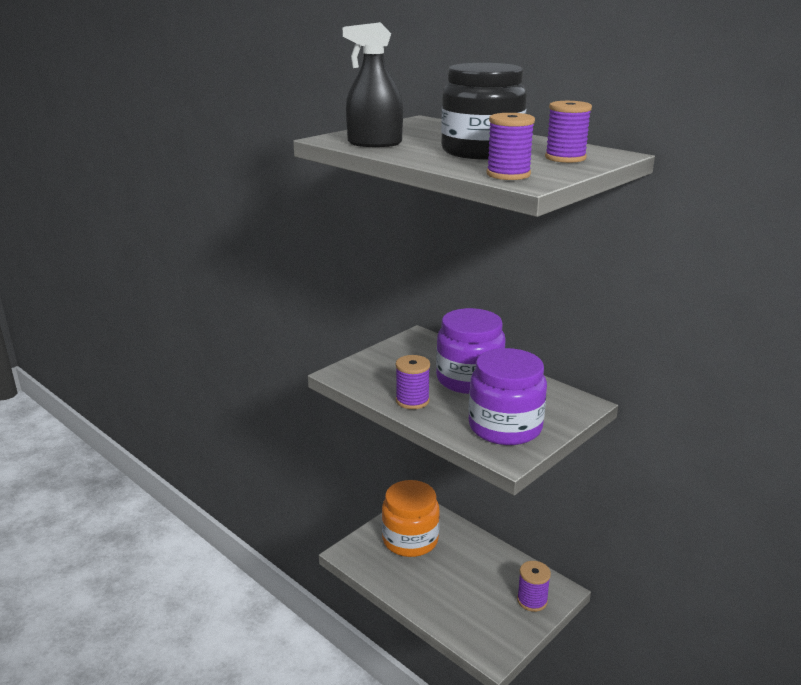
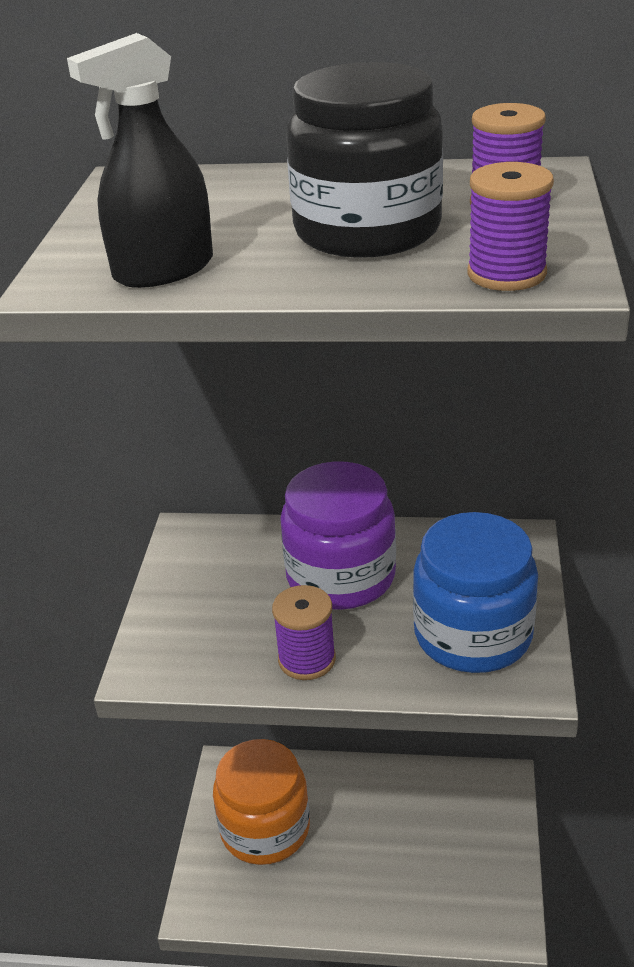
camera: 35 degrees left, 10 degrees up
purple jar [469,348,547,445] -> blue jar [413,512,538,673]
purple spool [517,561,551,612] -> none

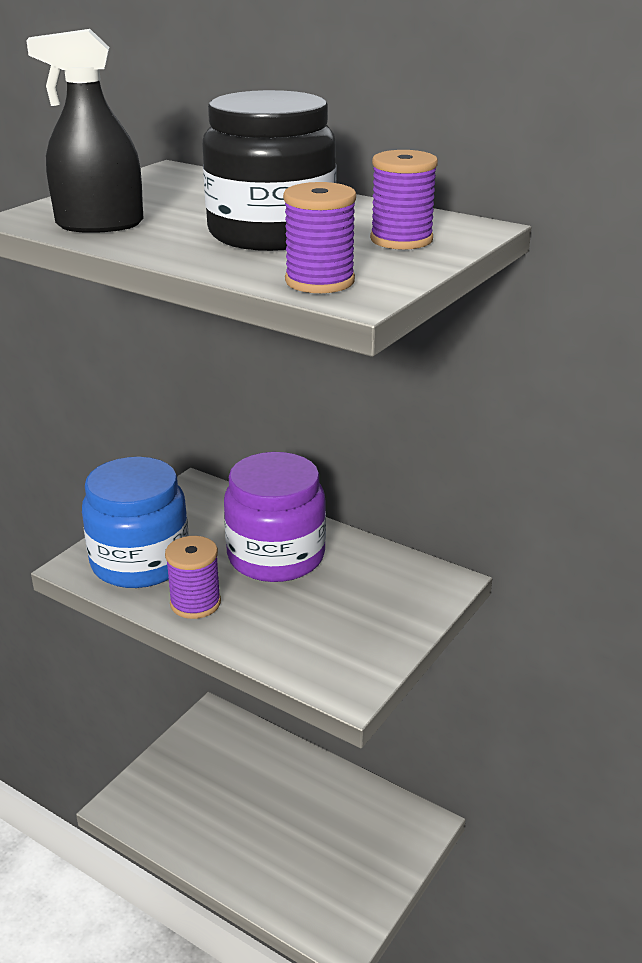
camera: 25 degrees right, 5 degrees down
orange jar [213,739,310,865] -> none
blue jar [413,512,538,673] -> blue jar moved to [82,457,189,588]

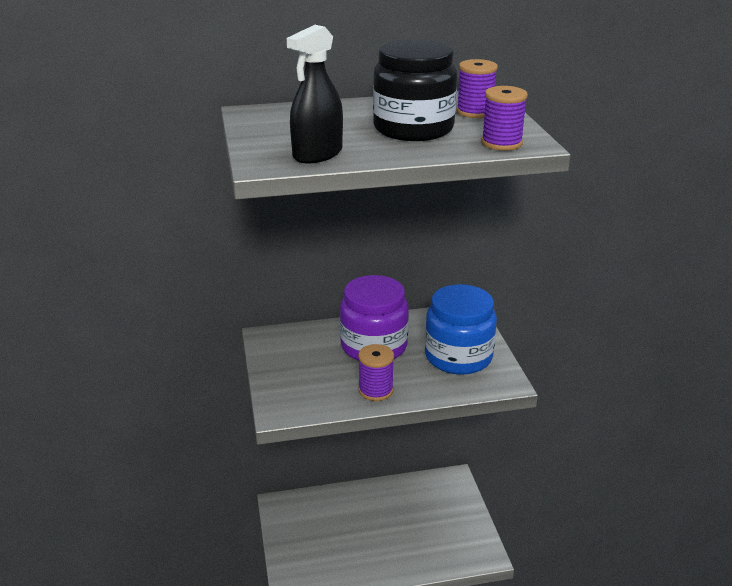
camera: 45 degrees left, 0 degrees up
blue jar [82,457,189,588] -> blue jar moved to [425,284,497,375]

